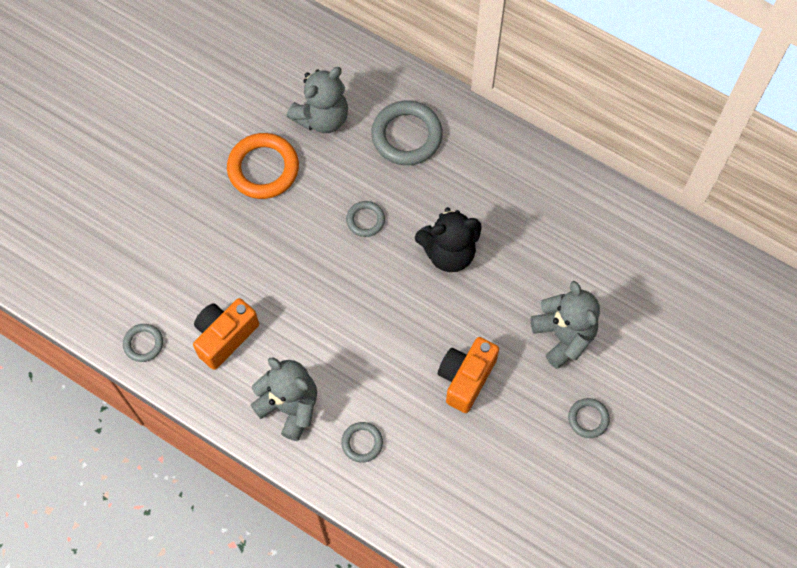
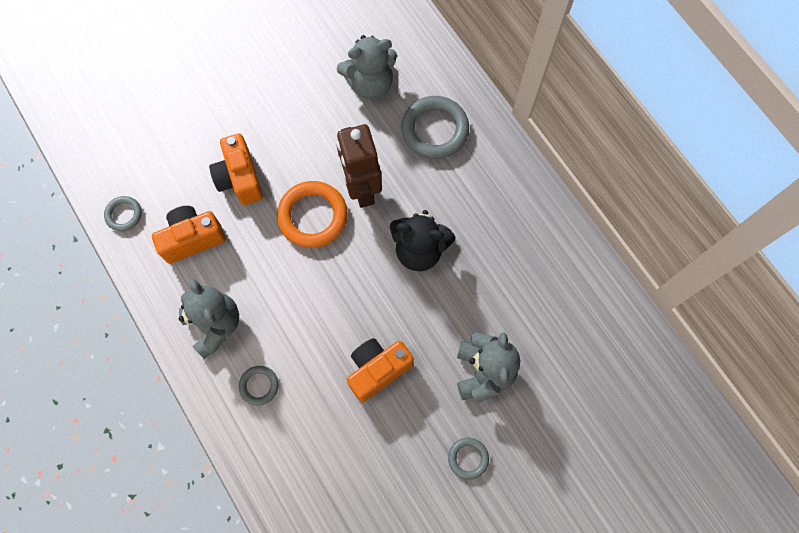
camera: 25 degrees right, 5 degrees up
orange ring [227,133,299,199] -> orange ring moved to [277,181,348,248]
grey ring [346,201,385,237] -> brown robot [337,124,382,208]
none -> orange camera [209,134,263,205]

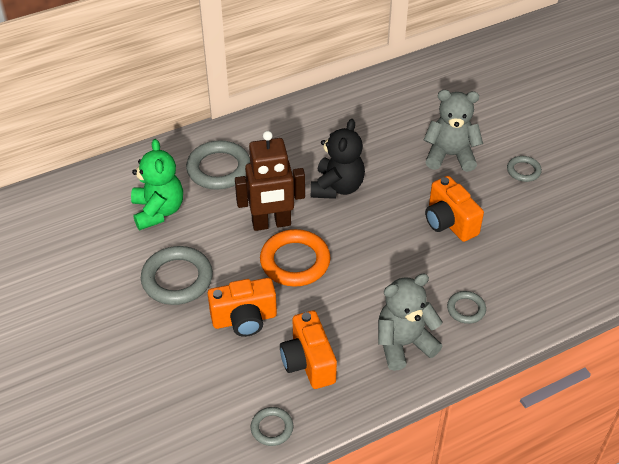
camera: 85 degrees left, 25 degrees down
grey teddy bear [337,35,397,100] -> green teddy bear [131,139,183,230]
none -> grey ring [141,246,213,305]

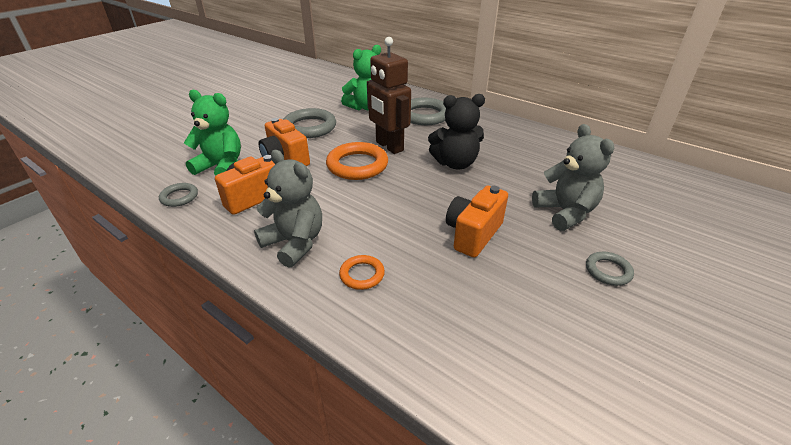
camera: 65 degrees right, 10 degrees down
grey ring [447,291,486,324] -> orange ring [339,255,385,290]
none -> green teddy bear [184,90,241,176]

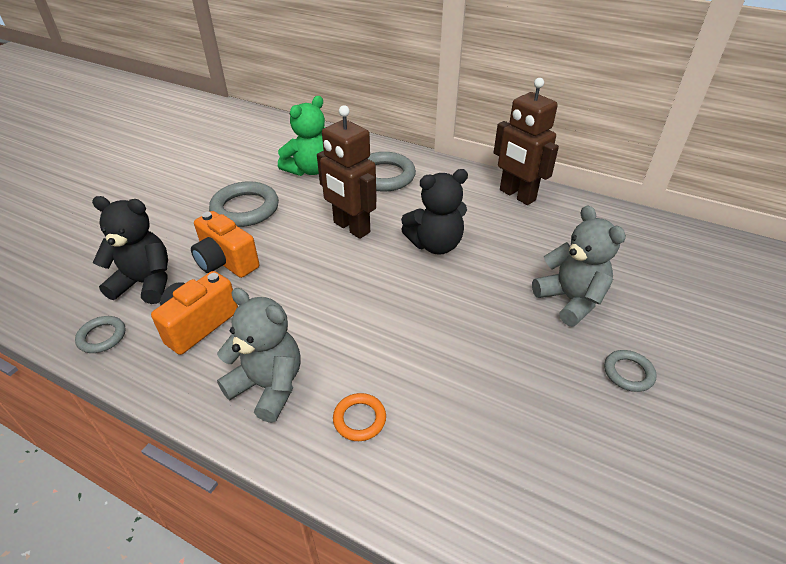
camera: 10 degrees left, 5 degrees up
green teddy bear [184,90,241,176] -> black teddy bear [92,196,168,304]
orange ring [326,142,388,180] -> none
orange camera [446,186,508,258] -> none
none -> brown robot [494,78,559,205]

